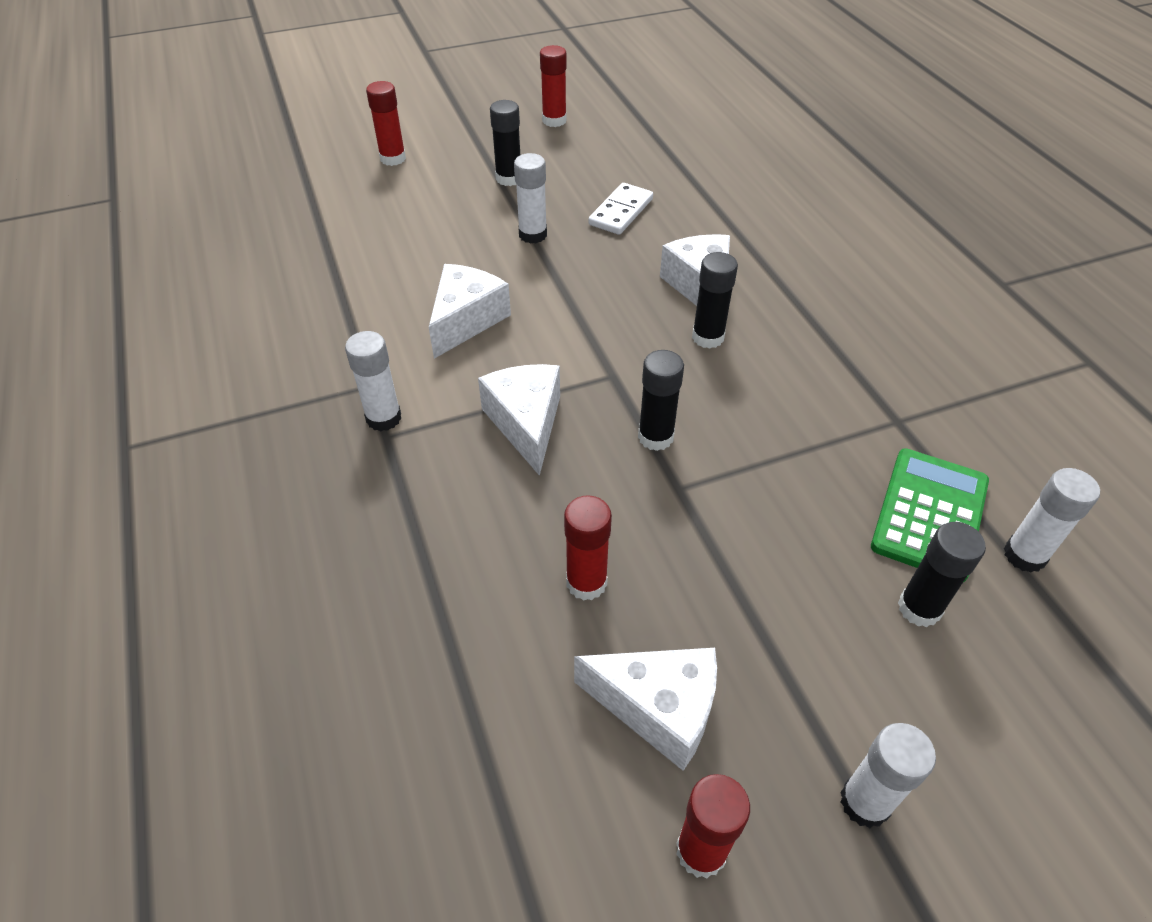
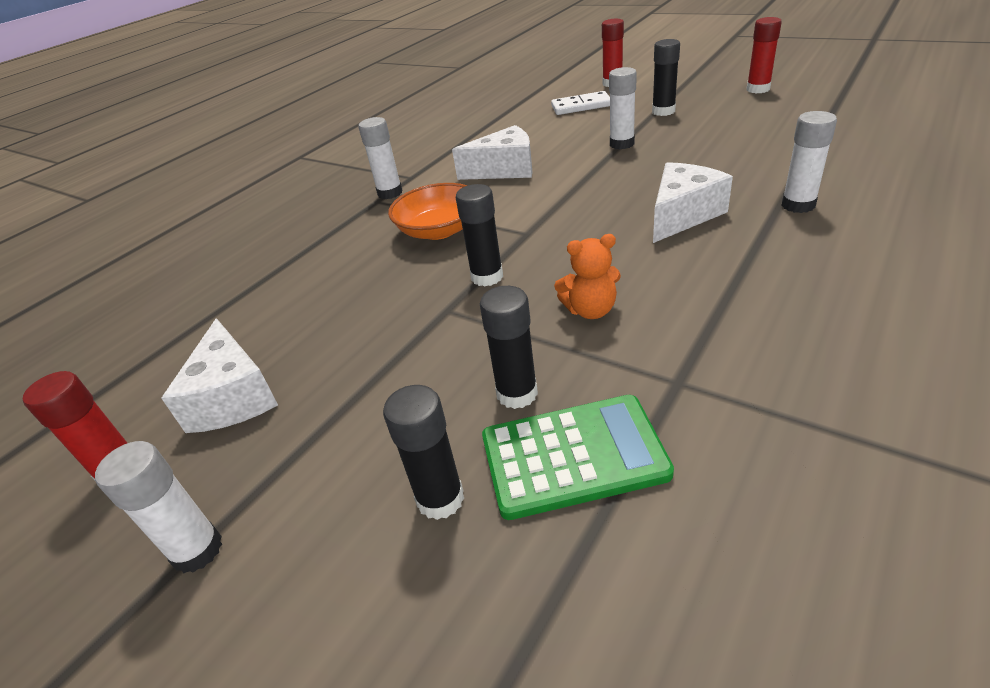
camera: 60 degrees right, 10 degrees down
white cheese [478,364,560,476] -> orange bowl [388,183,468,240]
red glue stick [564,495,612,601] -> none
white domino [588,183,653,235] -> white domino moved to [551,91,610,115]
black glue stick [692,252,738,349] -> black glue stick moved to [480,286,538,409]
white glue stick [1004,468,1100,573] -> white glue stick moved to [781,111,837,213]
none -> orange teddy bear [554,234,621,319]

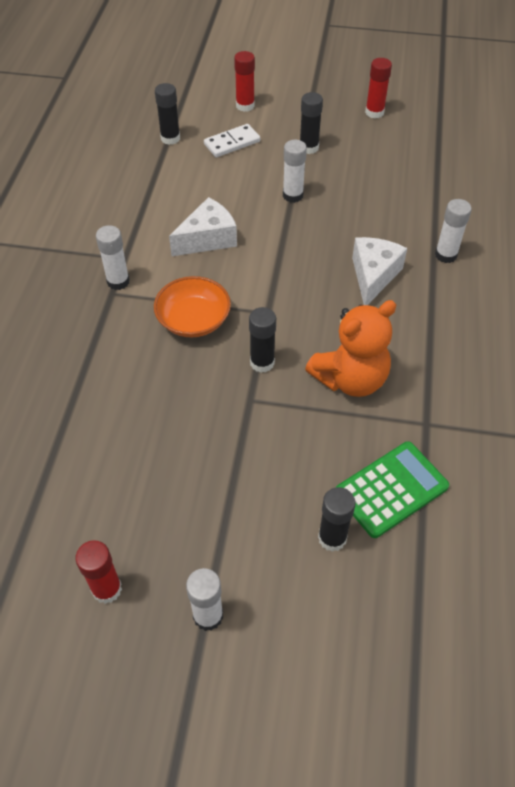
camera: 30 degrees left, 15 degrees up
white cheese [161,318,278,433] -> none
black glue stick [480,286,538,409] -> black glue stick moved to [155,83,180,145]
orange teddy bear [554,234,621,319] -> orange teddy bear [305,300,397,397], size x1.84

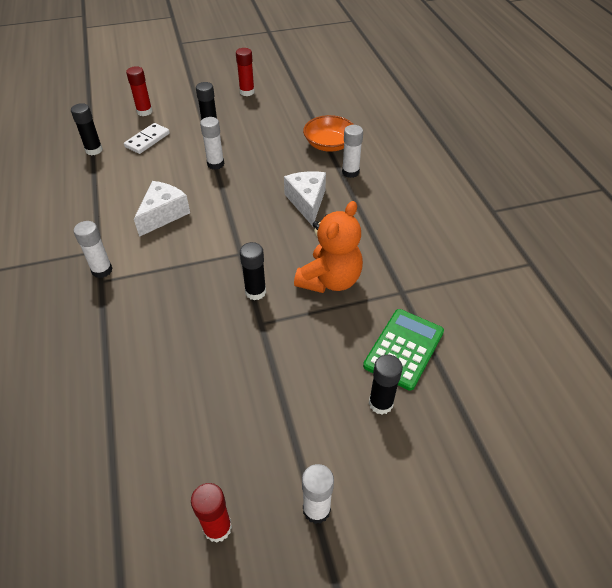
camera: 25 degrees left, 5 degrees down
orange bowl [154,276,231,337] -> orange bowl moved to [303,115,354,152]

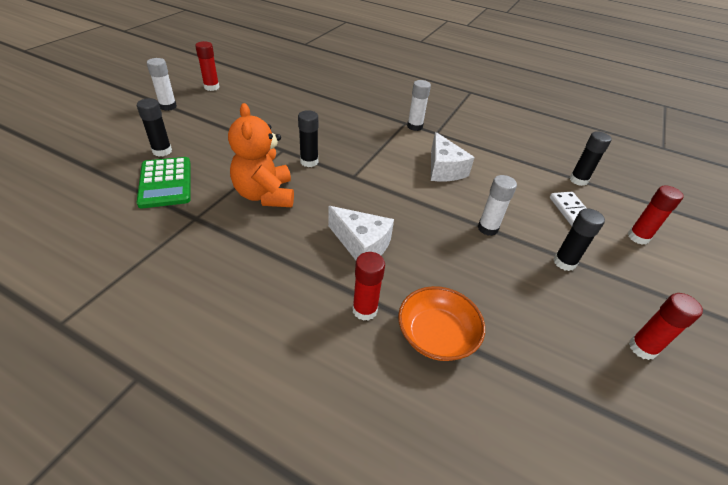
camera: 130 degrees right, 5 degrees down
white glue stick [342,125,363,178] -> red glue stick [352,252,385,321]

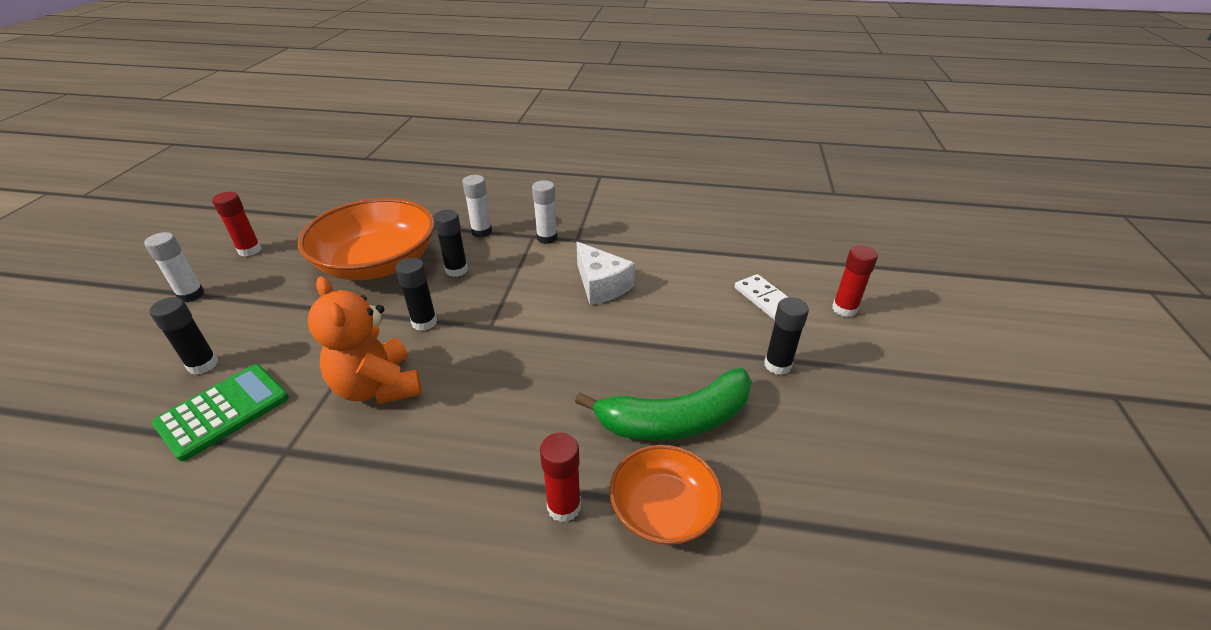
camera: 15 degrees left, 5 degrees down
green calculator [136,157,190,208] -> green calculator turned 105 degrees counterclockwise [152,365,289,461]
white cheese [328,206,394,260] -> none
white glue stick [478,175,517,236] -> white glue stick moved to [462,175,492,237]
black glue stick [570,131,612,186] -> black glue stick moved to [434,210,468,277]
red glue stick [629,293,703,360] -> none
none -> orange bowl [298,198,435,280]
none -> green banana [575,368,752,441]

